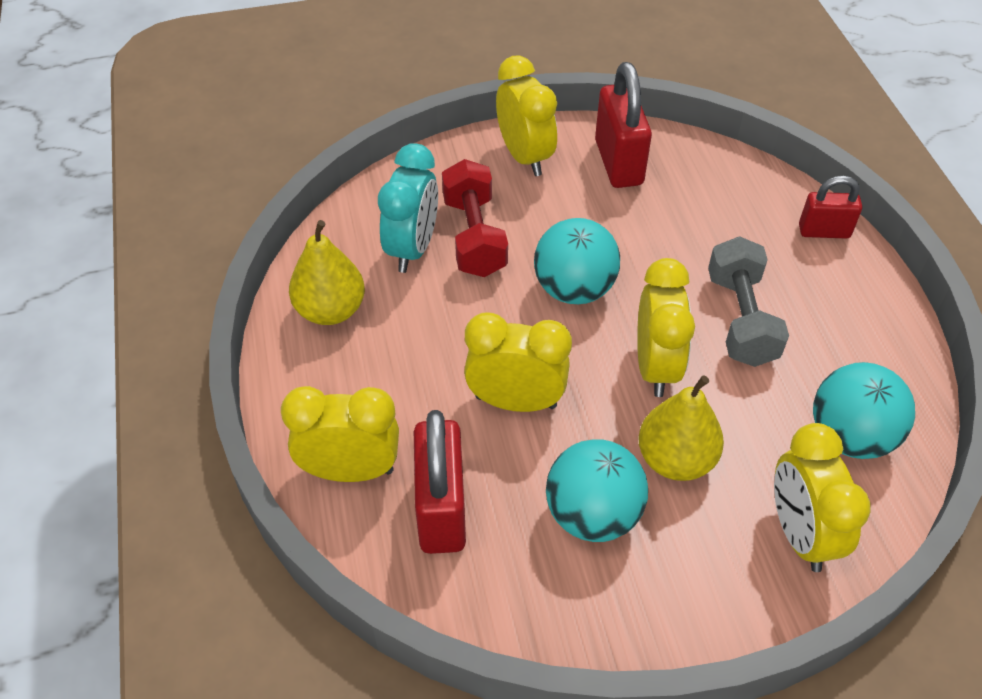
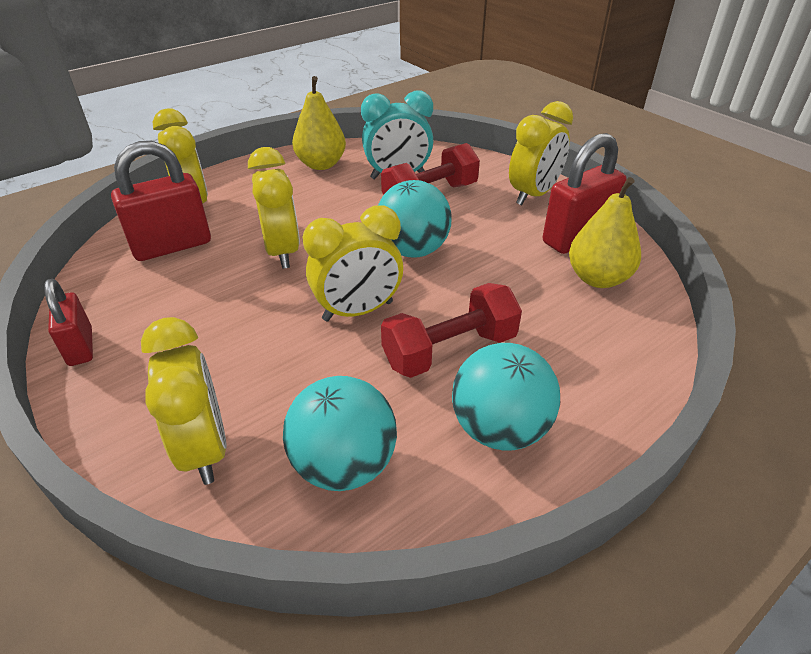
camera: 65 degrees right, 10 degrees down
turquoise ball [546,439,648,542] -> turquoise ball moved to [452,343,560,450]
yellow pear [638,375,724,481] -> yellow pear moved to [569,177,641,288]
grey dumbbell [708,236,789,367] -> red dumbbell [381,283,522,378]
yellow clock [774,423,871,572] -> yellow clock turned 105 degrees clockwise [141,317,227,485]
red padlock [799,176,862,239] -> red padlock moved to [44,279,93,366]

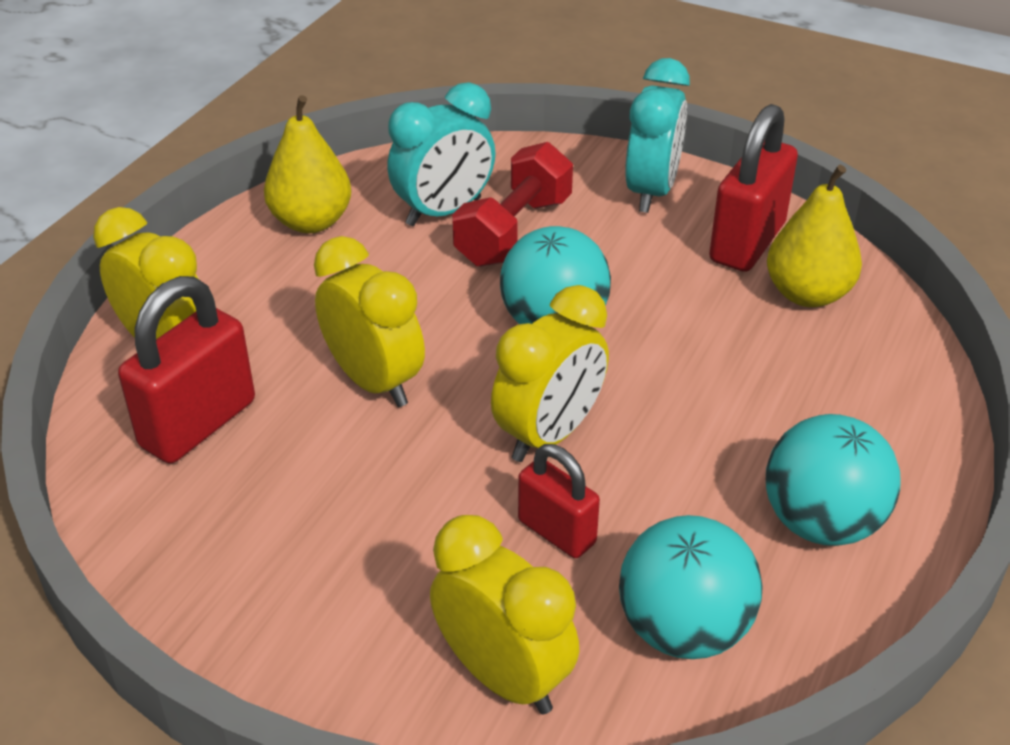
camera: 25 degrees left, 0 degrees up
red padlock [44,279,93,366] -> red padlock moved to [518,444,600,558]
red dumbbell [381,283,522,378] -> none
yellow clock [509,101,573,205] -> turquoise clock [625,58,690,213]

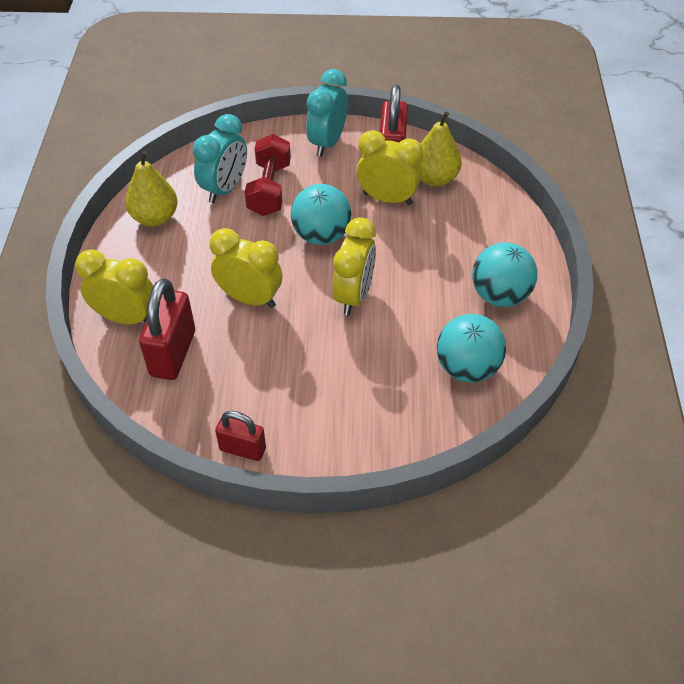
camera: 25 degrees left, 10 degrees up
yellow clock [430,515,579,714] -> yellow clock moved to [357,130,423,205]
red padlock [518,444,600,558] -> red padlock moved to [215,411,266,461]
turquoise clock [625,58,690,213] -> turquoise clock turned 150 degrees counterclockwise [306,69,348,157]

